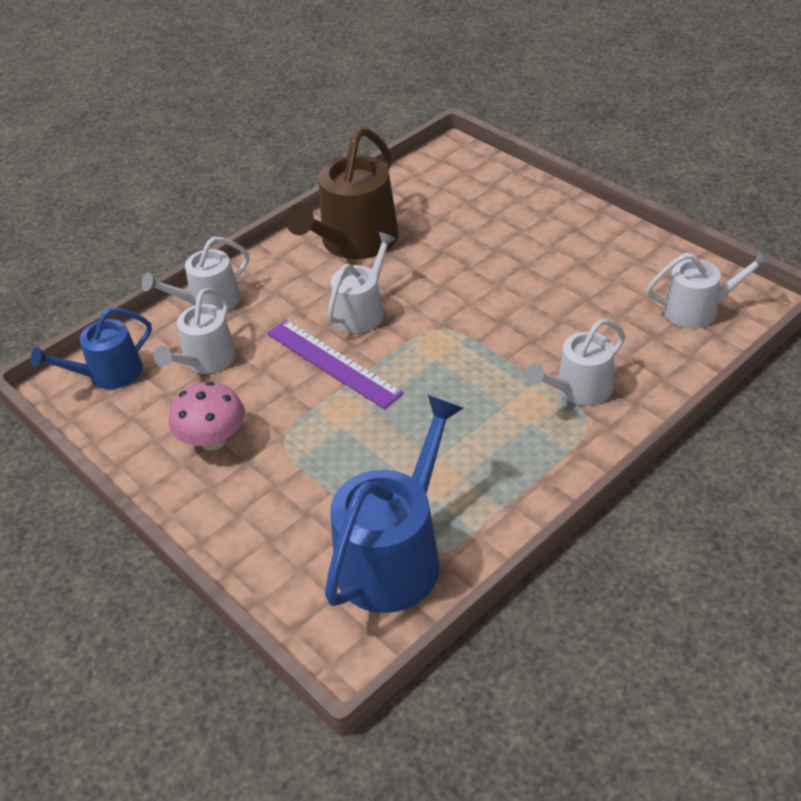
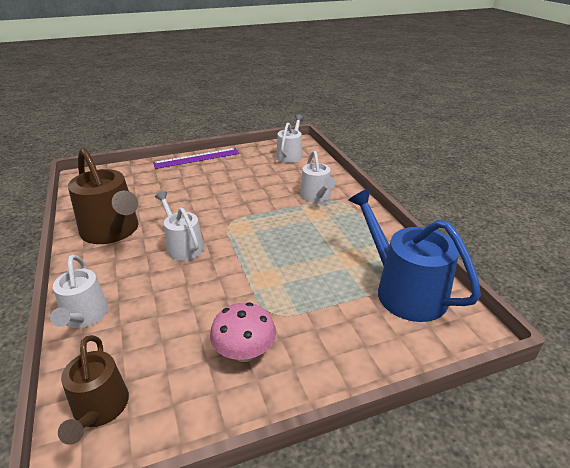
camera: 70 degrees left, 10 degrees down
blue watering can [31,308,152,389] -> brown watering can [58,335,129,445]
white watering can [154,288,236,374] -> none
purple ruler [267,320,404,409] -> purple ruler moved to [153,148,239,169]

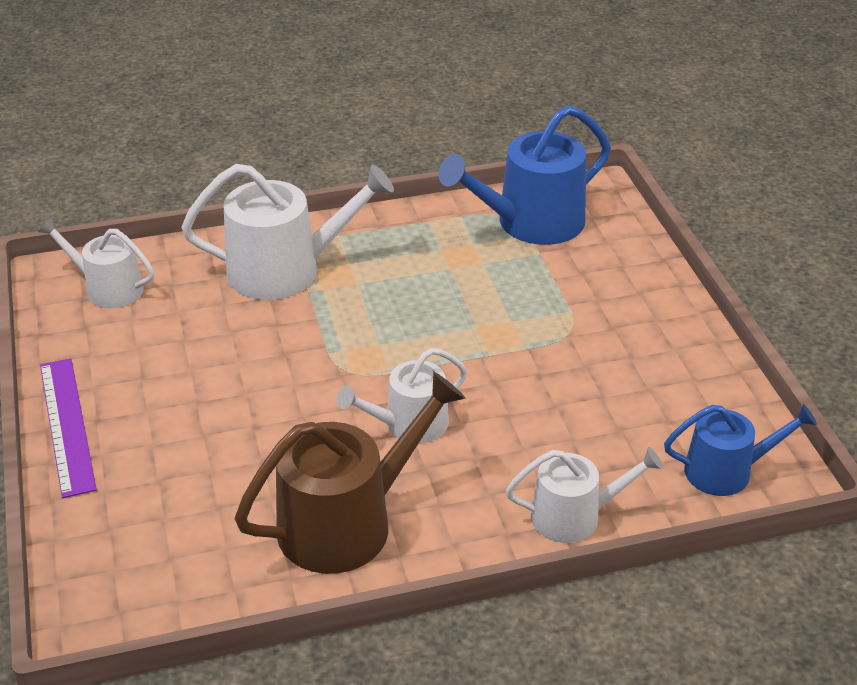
camera: 85 degrees left, 5 degrees up
brown watering can [58,335,129,445] -> blue watering can [664,404,817,496]
pink mushroom [210,302,276,362] -> none
white watering can [300,151,336,202] -> white watering can [182,164,394,300], size x1.65

